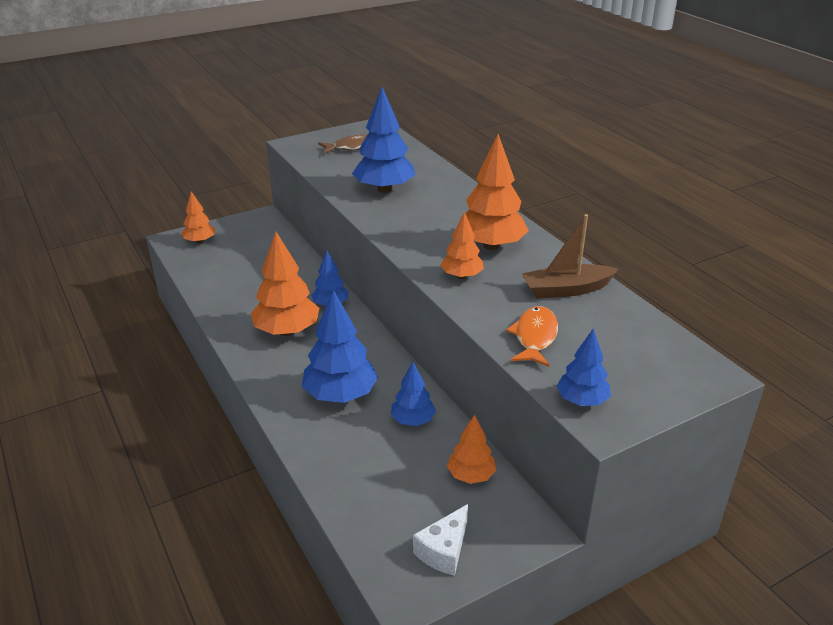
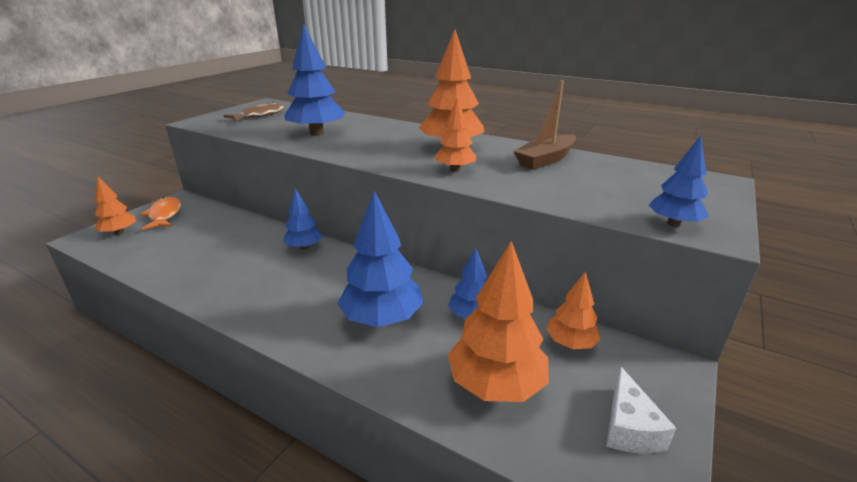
camera: 30 degrees left, 5 degrees down
orange tree [251,232,320,336] -> orange tree moved to [448,241,549,402]
orange fish [506,306,558,367] -> orange fish moved to [140,197,181,230]

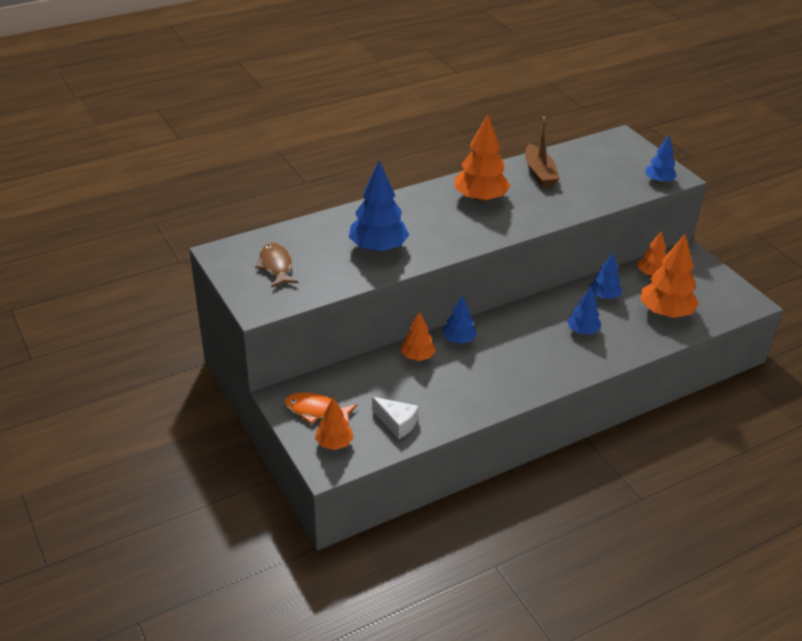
camera: 60 degrees left, 10 degrees up
blue tree [337,191,424,327] -> blue tree [567,287,601,334], size x0.58
orange tree [434,97,476,172] -> orange tree moved to [401,312,436,361]
white cheese [606,367,676,454] -> white cheese moved to [372,397,419,439]

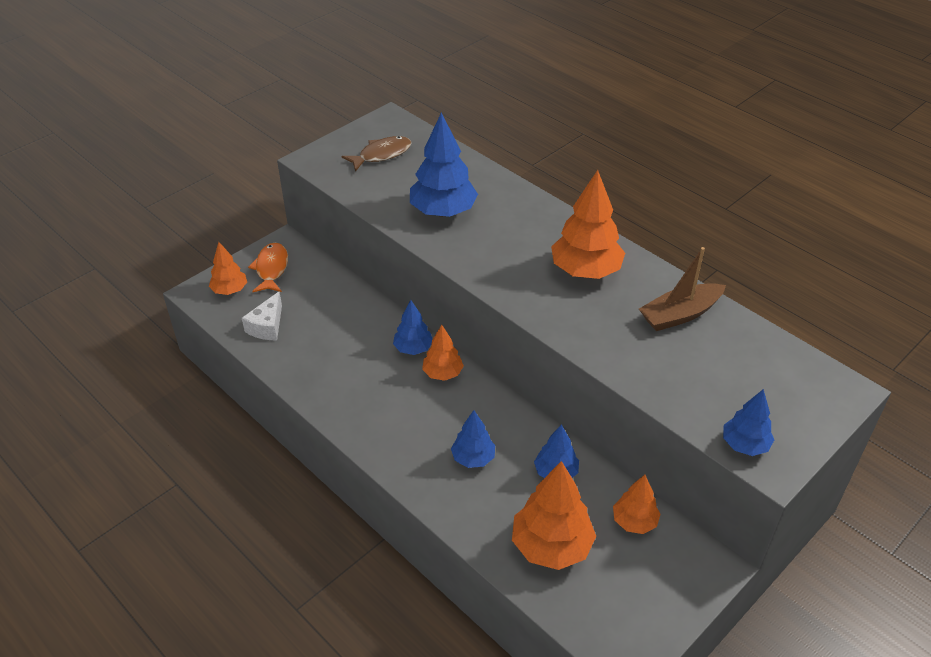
camera: 75 degrees right, 5 degrees up
orange tree [401,312,436,361] -> orange tree moved to [422,325,464,381]

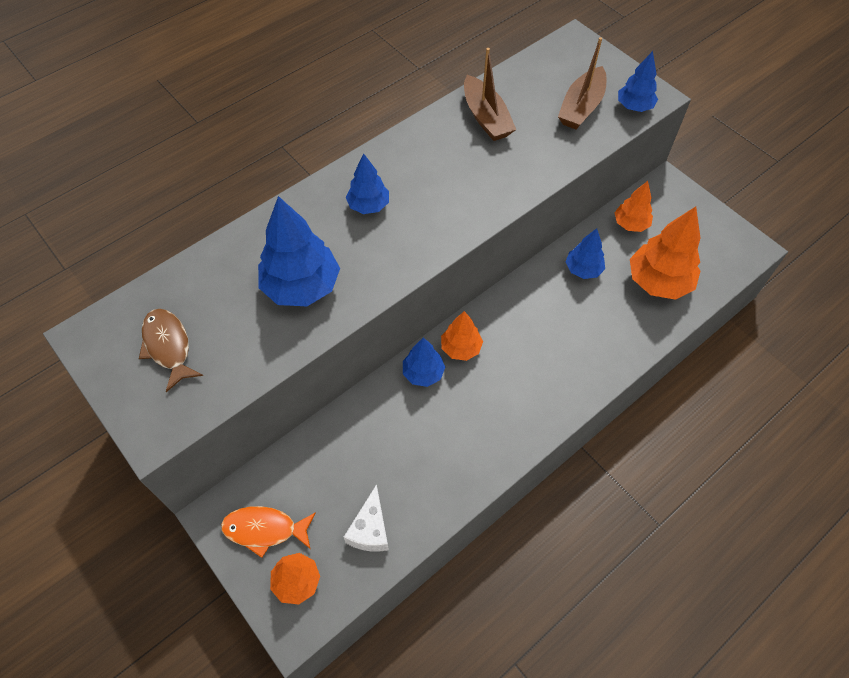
camera: 85 degrees left, 15 degrees up
white cheese [242,292,282,340] -> white cheese turned 75 degrees clockwise [344,484,389,551]
blue tree [451,410,495,468] -> blue tree moved to [346,153,389,214]
orange tree [551,170,625,279] -> none
none -> brown boat [558,37,606,129]

